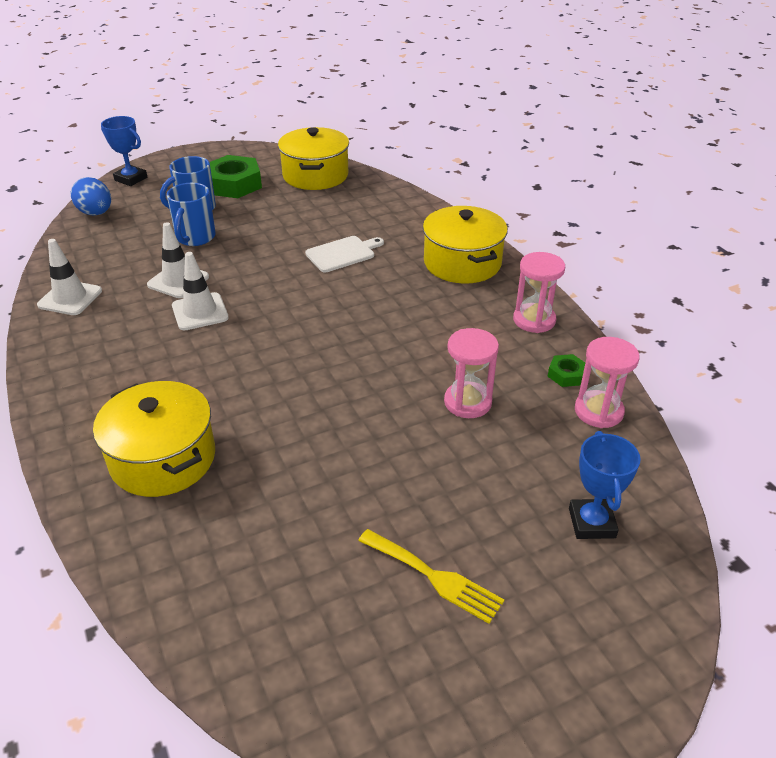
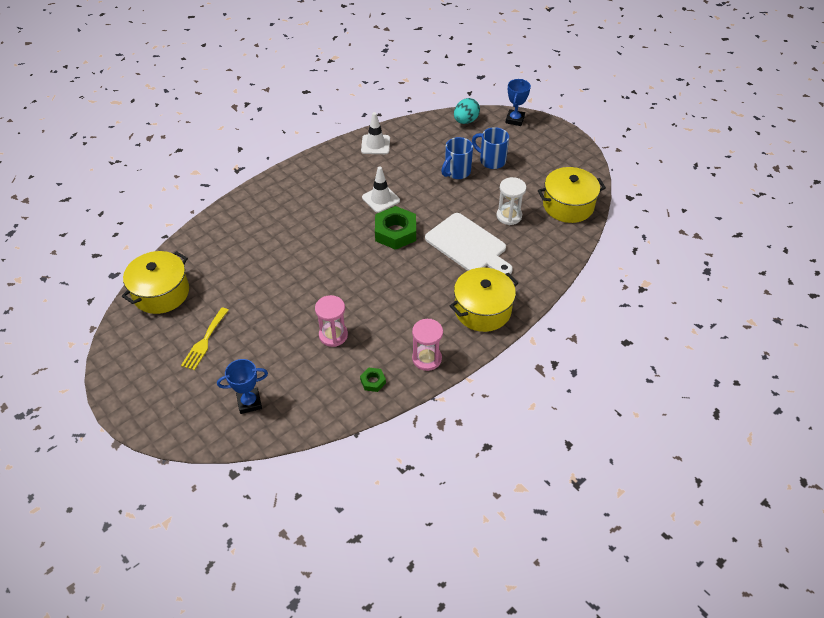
camera: 75 degrees right, 10 degrees up
blue egg [71,177,111,216] -> turquoise egg [454,98,480,124]
yellow pot [93,381,215,497] -> yellow pot moved to [122,251,189,314]
white traffic cone [147,222,209,298] -> none
blue mug [167,183,216,246] -> blue mug turned 45 degrees counterclockwise [441,137,473,179]
green nut [210,155,262,198] -> green nut moved to [375,206,416,250]
white cutting board [305,236,384,272] -> white cutting board [425,213,513,274], size x1.70
pink hourglass [575,337,639,428] -> none
none -> white hourglass [497,177,526,225]

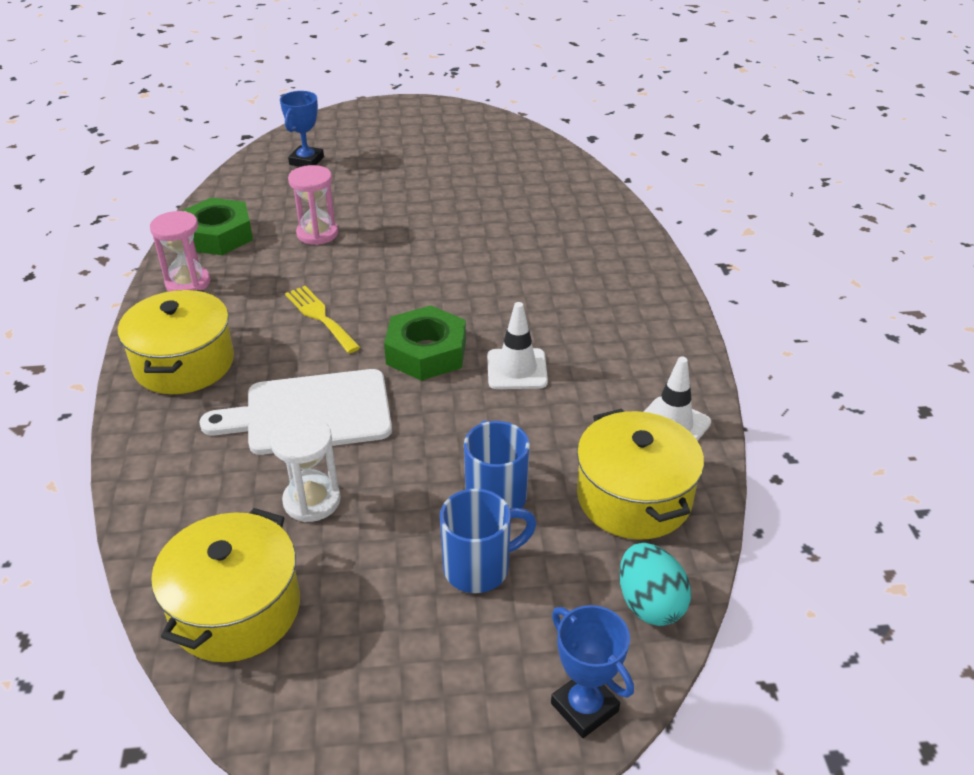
camera: 125 degrees right, 10 degrees down
yellow pot [122,251,189,314] -> yellow pot moved to [577,409,704,540]
yellow fork [181,308,229,370] -> yellow fork moved to [285,286,360,353]
green nut [360,367,386,392] -> green nut [182,198,253,255], size x2.10

